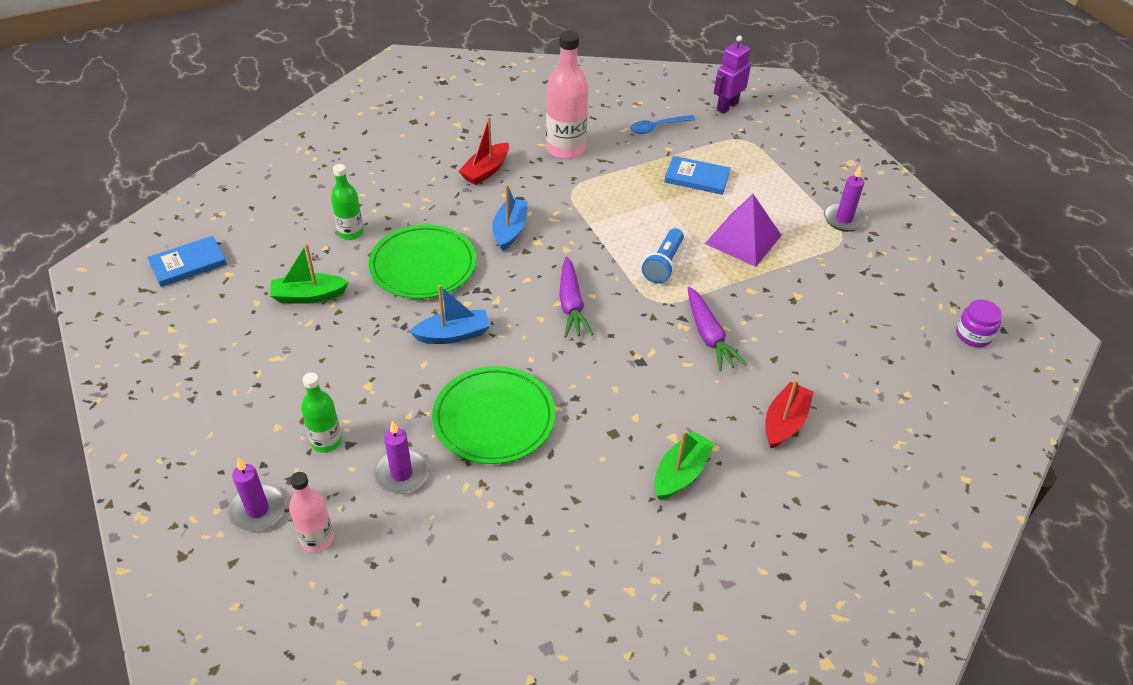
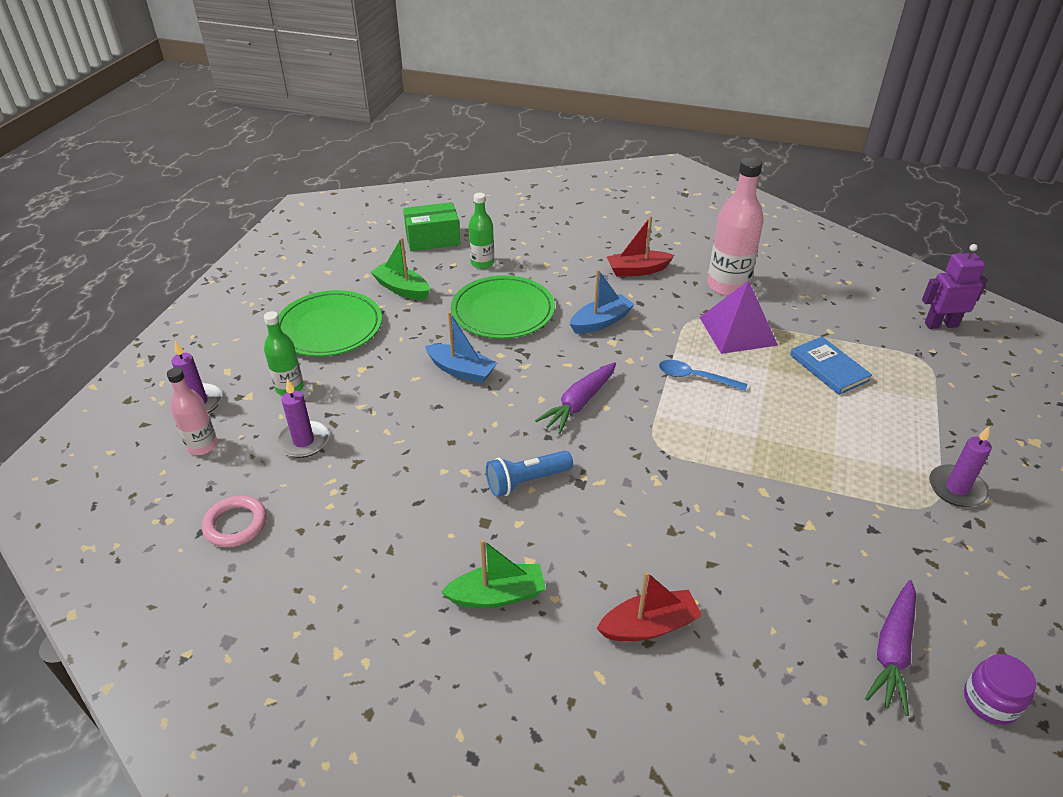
camera: 45 degrees right, 5 degrees down
blue book [147,236,227,287] -> none
green plate [432,366,555,464] -> green plate moved to [278,290,382,357]
blue spoon [630,115,696,134] -> blue spoon moved to [659,360,747,391]
blue flashlight [642,228,684,284] -> blue flashlight moved to [486,451,573,497]
purple carrot [688,287,746,371] -> purple carrot moved to [865,580,916,716]
purple pyramid [705,194,782,267] -> purple pyramid moved to [699,281,778,354]
none -> pink ring [202,495,267,547]
none -> green box [403,202,460,251]

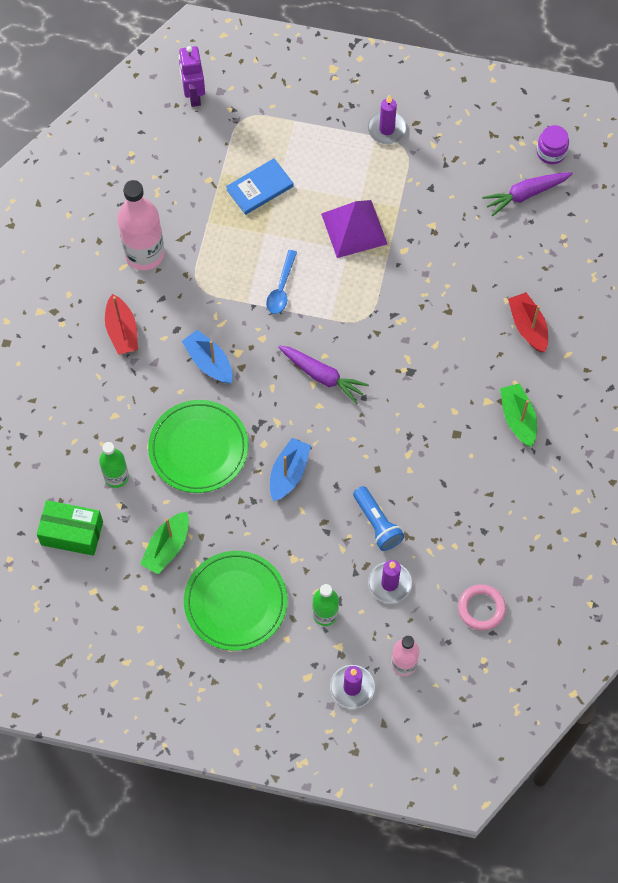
camera: 95 degrees left, 25 degrees up
green box [403,202,460,251] -> green box turned 60 degrees counterclockwise [37,500,103,556]
blue flashlight [486,451,573,497] -> blue flashlight moved to [353,486,405,551]
purple pyramid [699,281,778,354] -> purple pyramid moved to [321,200,387,258]
purple carrot [865,580,916,716] -> purple carrot turned 135 degrees clockwise [482,172,573,216]

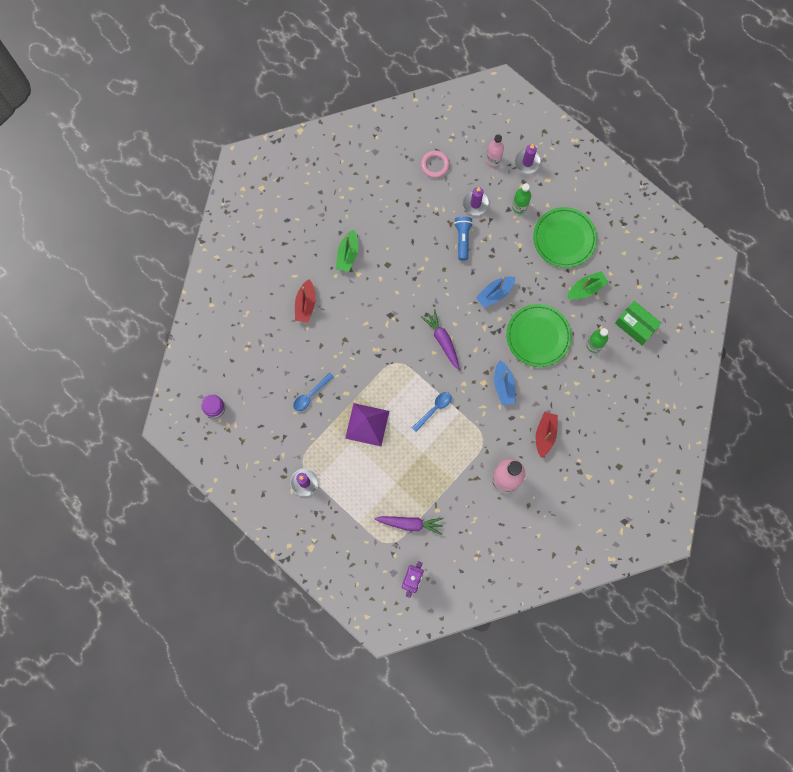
camera: 150 degrees left, 10 degrees up
blue book [226,158,293,215] -> none
purple carrot [482,172,573,216] -> purple carrot moved to [374,516,444,535]
none -> blue spoon [293,373,334,411]

